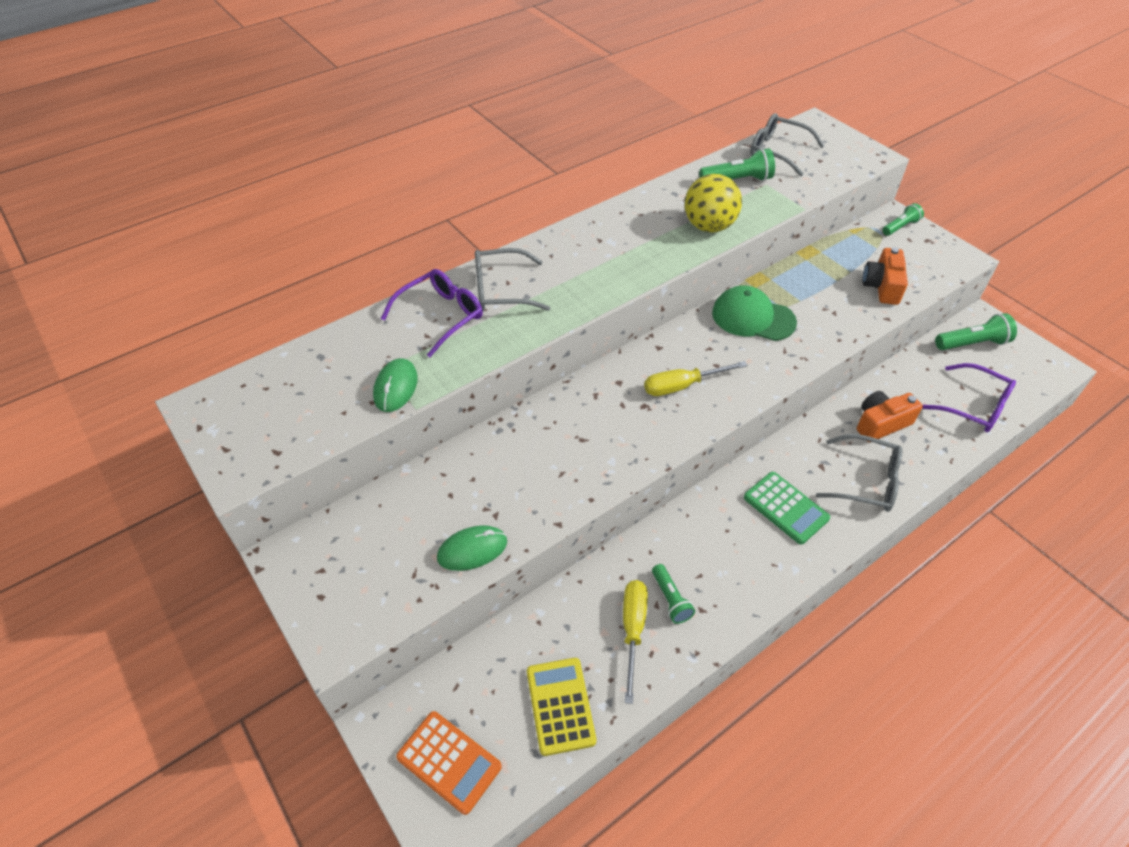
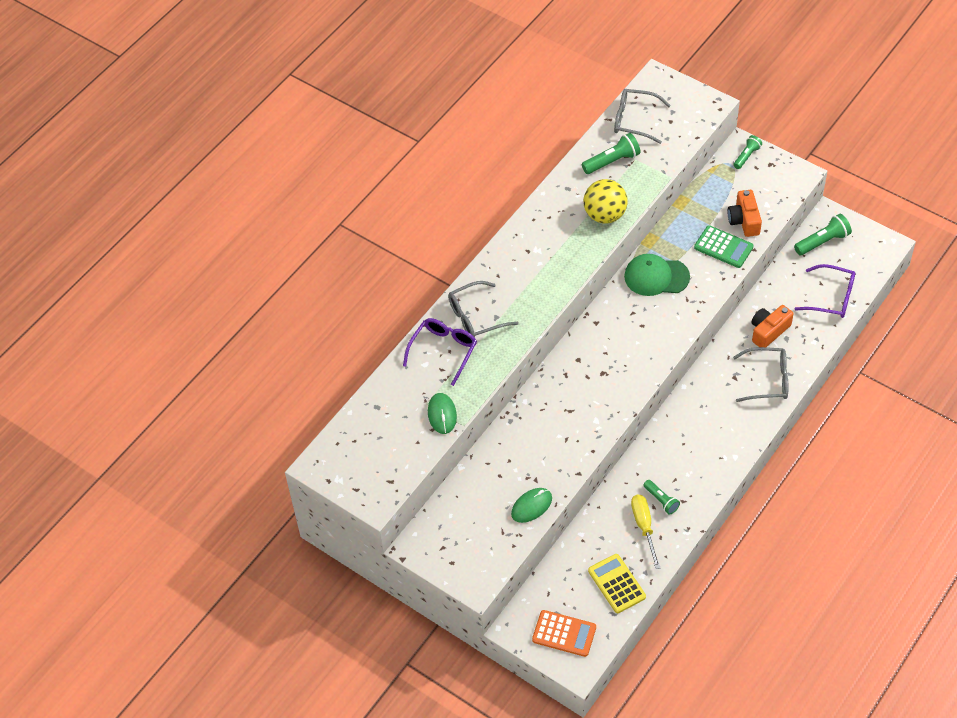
camera: 15 degrees left, 5 degrees up
yellow screwdriver [644,361,748,396] -> none
green calculator [744,472,830,545] -> green calculator moved to [694,225,754,268]

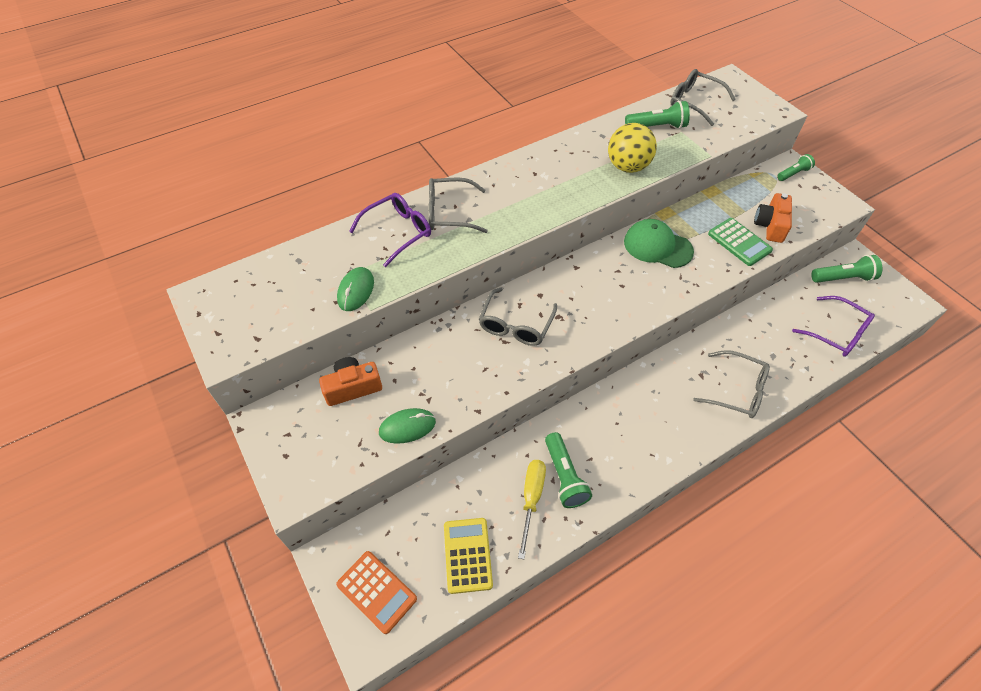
camera: 20 degrees right, 0 degrees up
green flashlight [643,480,680,515] -> green flashlight [545,432,592,508], size x1.53
orange camera [751,305,793,347] -> orange camera moved to [319,357,382,406]
none -> grey glasses [479,288,557,346]

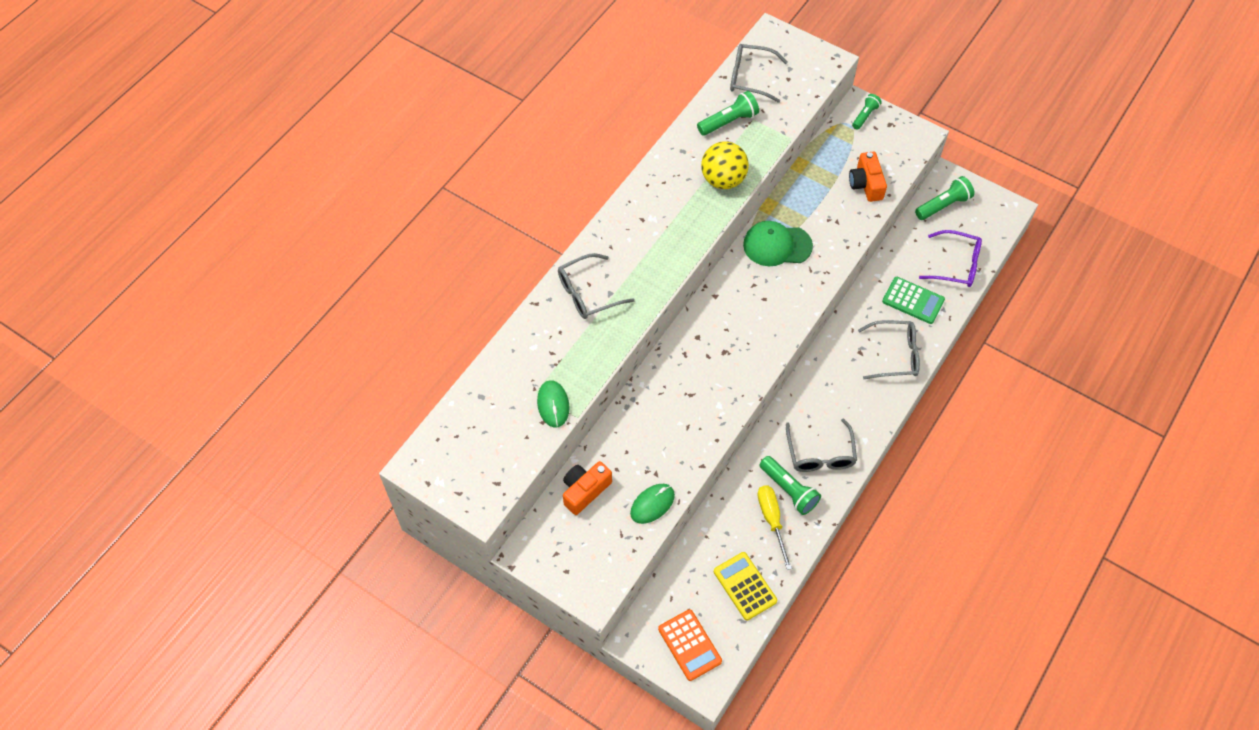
camera: 25 degrees left, 5 degrees up
orange calculator [336,551,417,634] -> orange calculator turned 45 degrees clockwise [658,609,722,681]
purple glasses [349,193,431,267] -> none
grey glasses [479,288,557,346] -> grey glasses moved to [786,418,857,472]
green calculator [708,218,773,266] -> green calculator moved to [882,277,945,324]

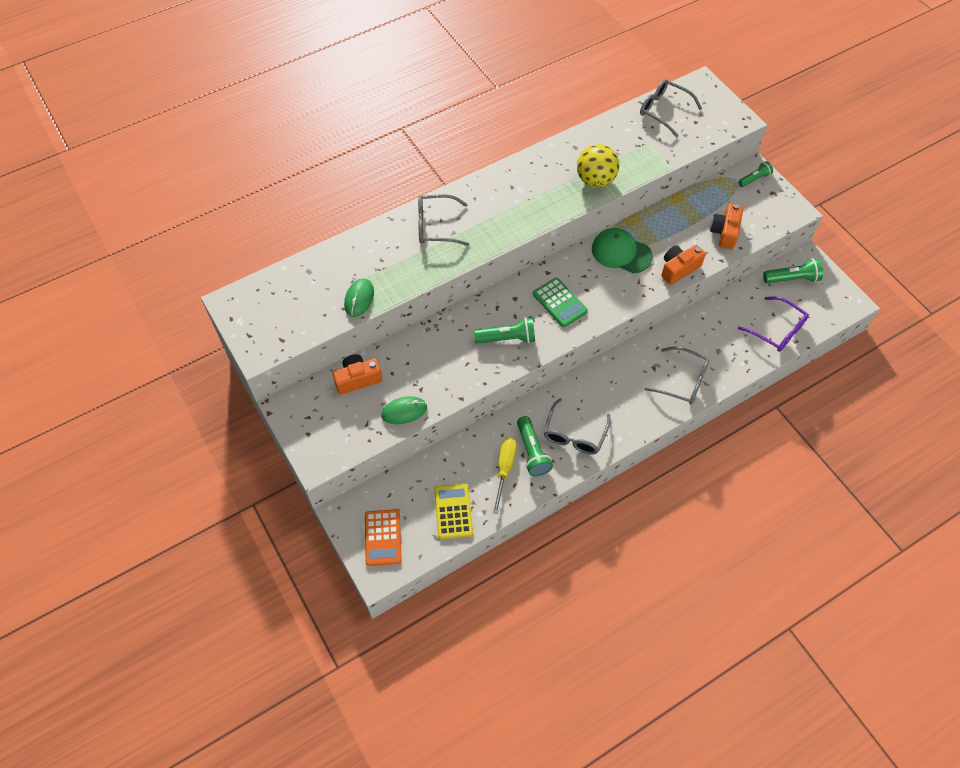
camera: 25 degrees right, 0 degrees up
green flashlight [697,91,759,136] -> green flashlight moved to [474,317,535,344]
green calculator [882,277,945,324] -> green calculator moved to [533,278,588,327]
none -> orange camera [661,245,706,285]

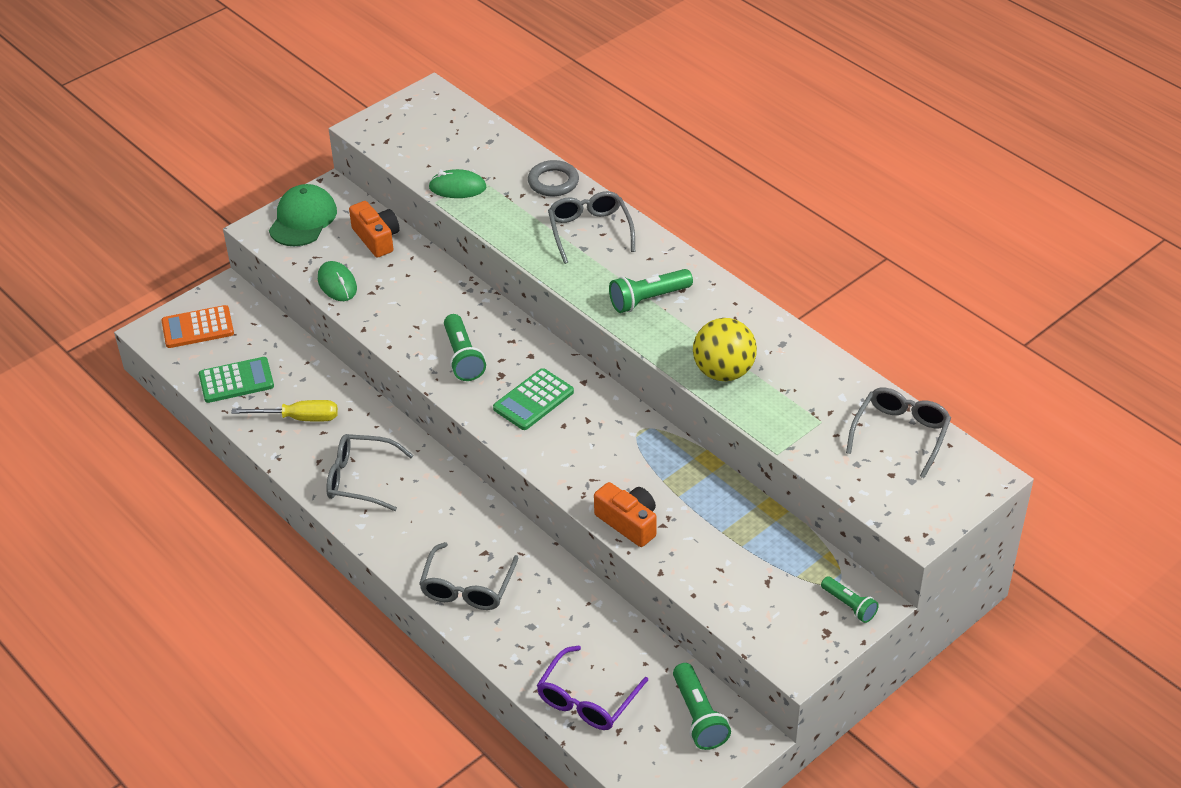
camera: 80 degrees right, 15 degrees down
yellow calculator [434,484,473,539] -> green calculator [199,357,274,403]
green flashlight [517,416,553,476] -> green flashlight moved to [609,269,693,313]
green cap [592,228,653,273] -> green cap moved to [269,184,337,246]
orange camera [710,203,743,249] -> none
none -> grey ring [528,160,579,196]

